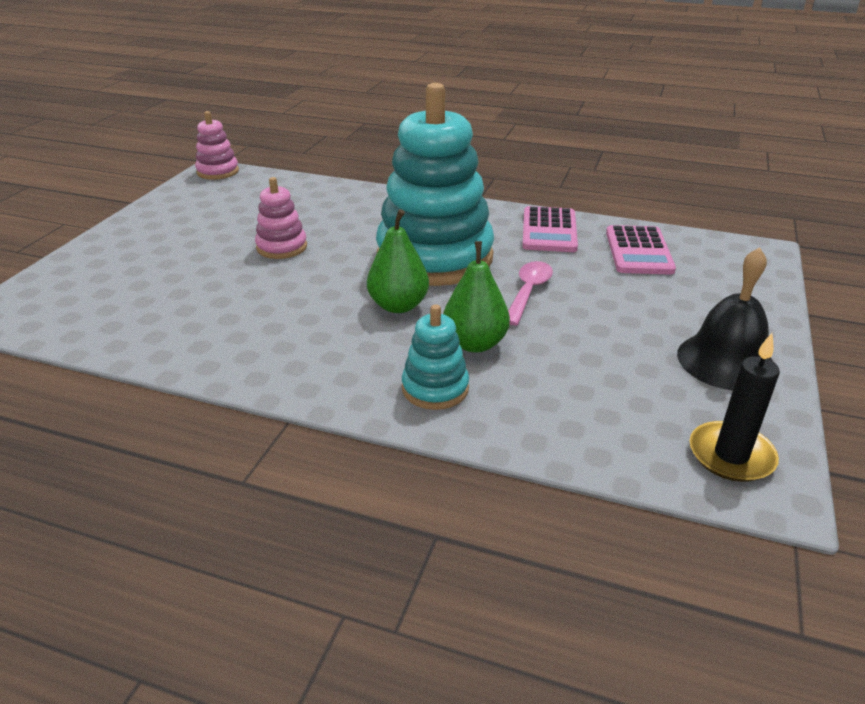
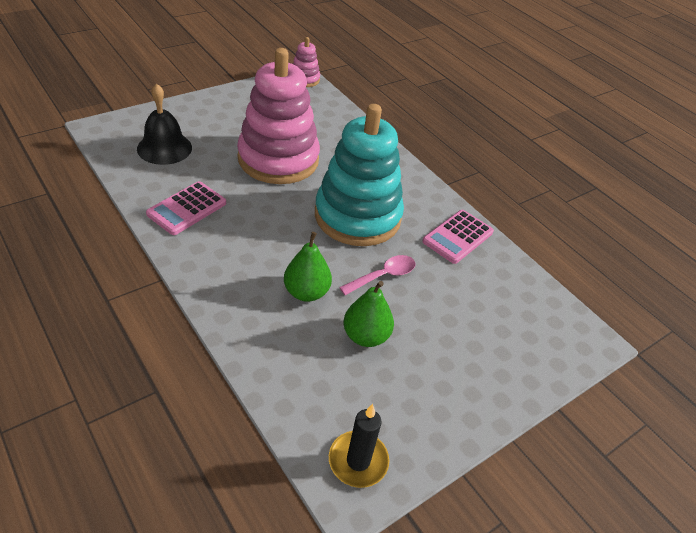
camera: 30 degrees right, 10 degrees up
pink stacking toy [255,177,307,259] -> pink stacking toy [237,48,320,184], size x2.25
green pear [367,209,429,313] -> green pear moved to [343,281,394,347]
turquoise stacking toy [402,304,469,410] -> none
pink calculator [606,225,676,275] -> pink calculator moved to [146,181,226,235]
black bell [677,247,773,391] -> black bell moved to [137,83,192,165]

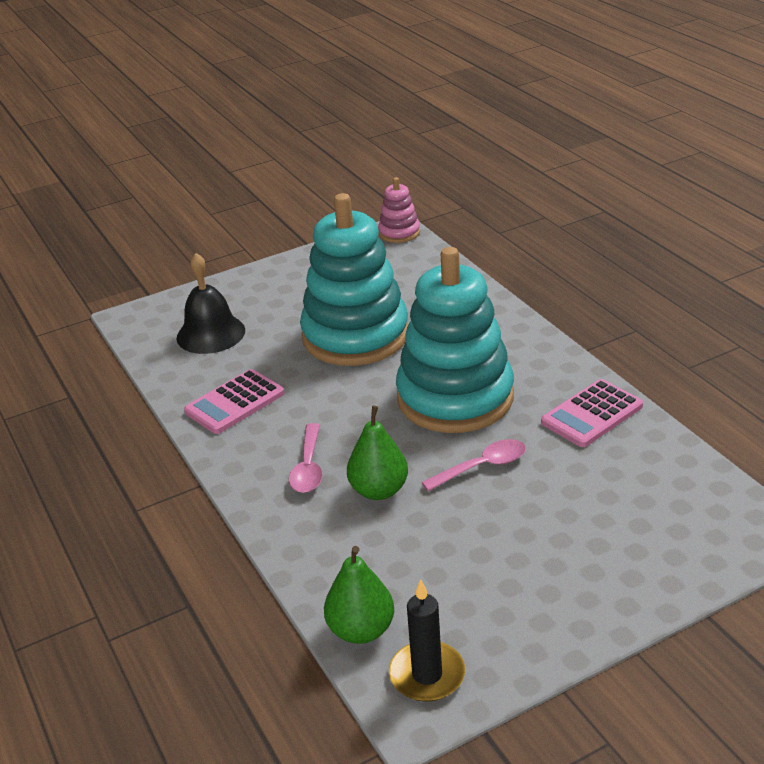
camera: 15 degrees right, 10 degrees down
pink stacking toy [237,48,320,184] -> turquoise stacking toy [300,193,408,366]
green pear [343,281,394,347] -> green pear moved to [324,546,394,644]
none -> pink spoon [289,423,322,493]

